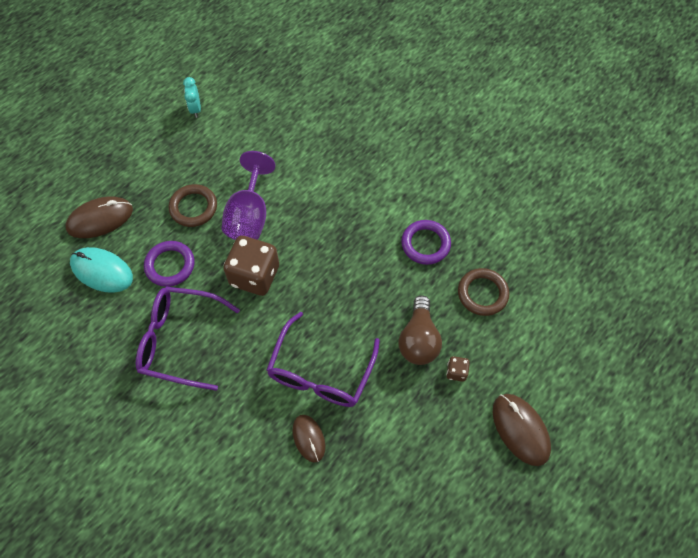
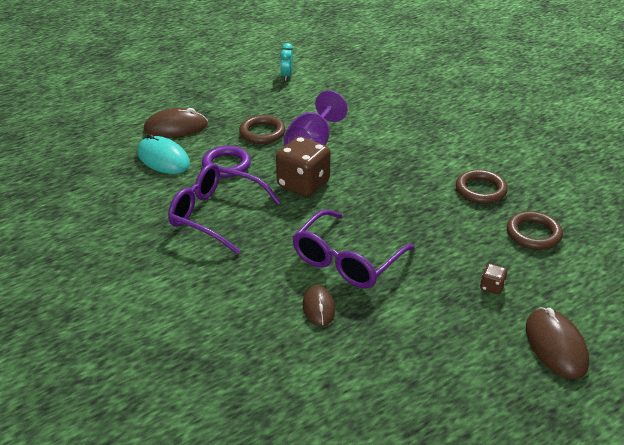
camera: 15 degrees right, 25 degrees down
brown light bulb [399,295,442,365] -> none
purple ring [401,220,451,265] -> brown ring [456,170,507,204]

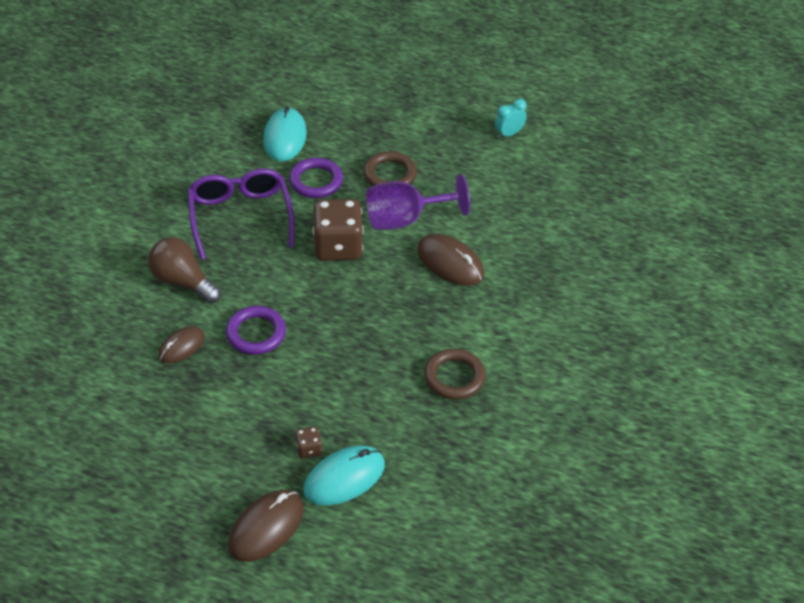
camera: 50 degrees right, 10 degrees up
brown mouse [144,108,208,138] -> brown mouse moved to [417,234,484,286]
purple glasses [293,209,415,288] -> purple ring [226,306,286,355]
brown ring [507,211,563,250] -> none
none -> brown light bulb [148,238,221,304]
none -> turquoise mouse [303,446,385,506]

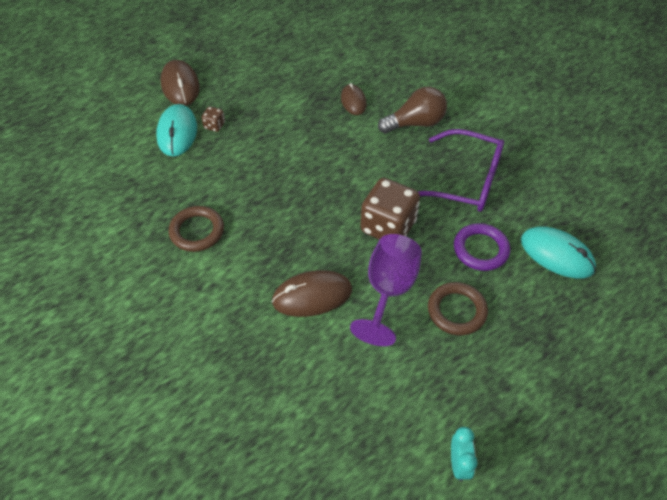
camera: 125 degrees right, 5 degrees up
purple ring [226,306,286,355] -> none

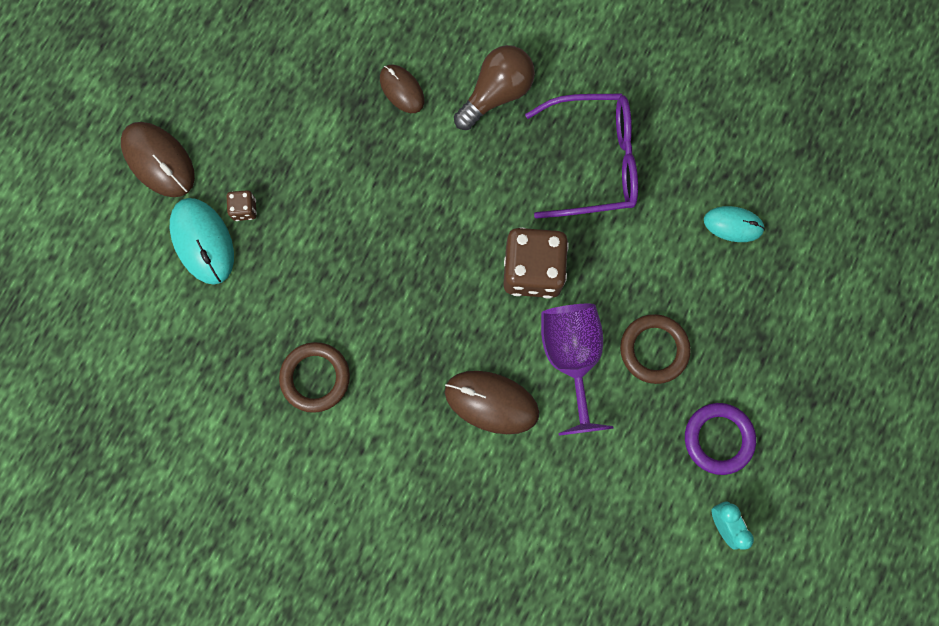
camera: 25 degrees left, 25 degrees up
brown mouse [272,270,352,317] -> brown mouse turned 60 degrees clockwise [445,371,539,434]
purple ring [454,223,510,271] -> purple ring moved to [685,403,756,475]
turquoise mouse [521,226,596,278] -> turquoise mouse [704,206,765,242], size x0.64

